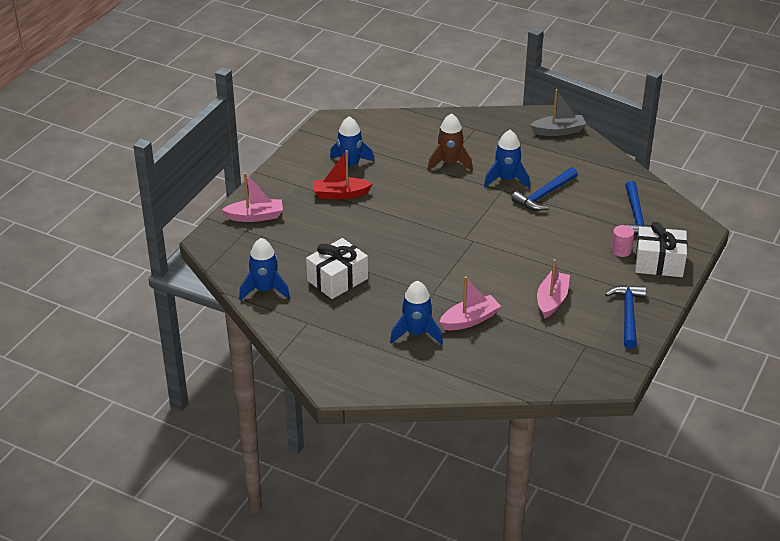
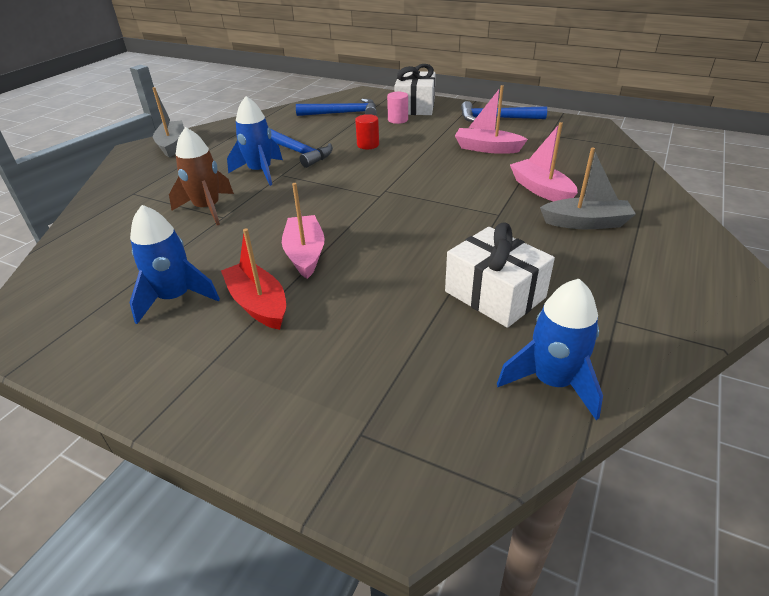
camera: 90 degrees left, 0 degrees up
pink boat [222,173,283,222] -> pink boat moved to [282,183,325,279]
red boat [313,150,373,199] -> red boat turned 150 degrees clockwise [221,228,286,330]
blue rocket [390,281,443,345] -> grey boat [540,148,636,229]
none -> red cylinder [355,114,379,149]

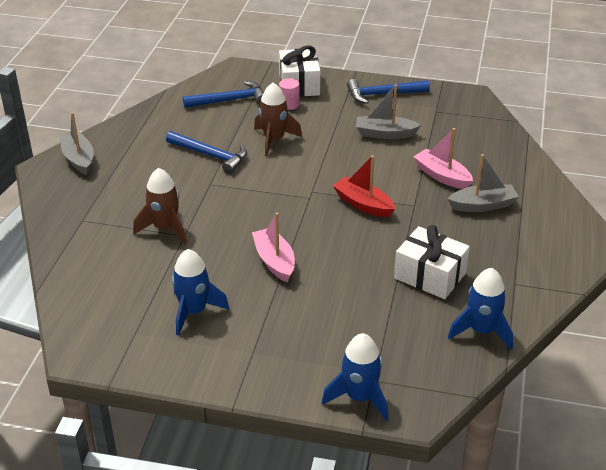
camera: 15 degrees left, 0 degrees up
red boat [221,228,286,330] -> red boat moved to [333,155,395,217]
blue rocket [227,96,283,186] -> blue rocket moved to [322,333,389,421]
red cylinder [355,114,379,149] -> brown rocket [254,83,302,156]
pink boat [455,85,528,154] -> grey boat [356,84,421,139]

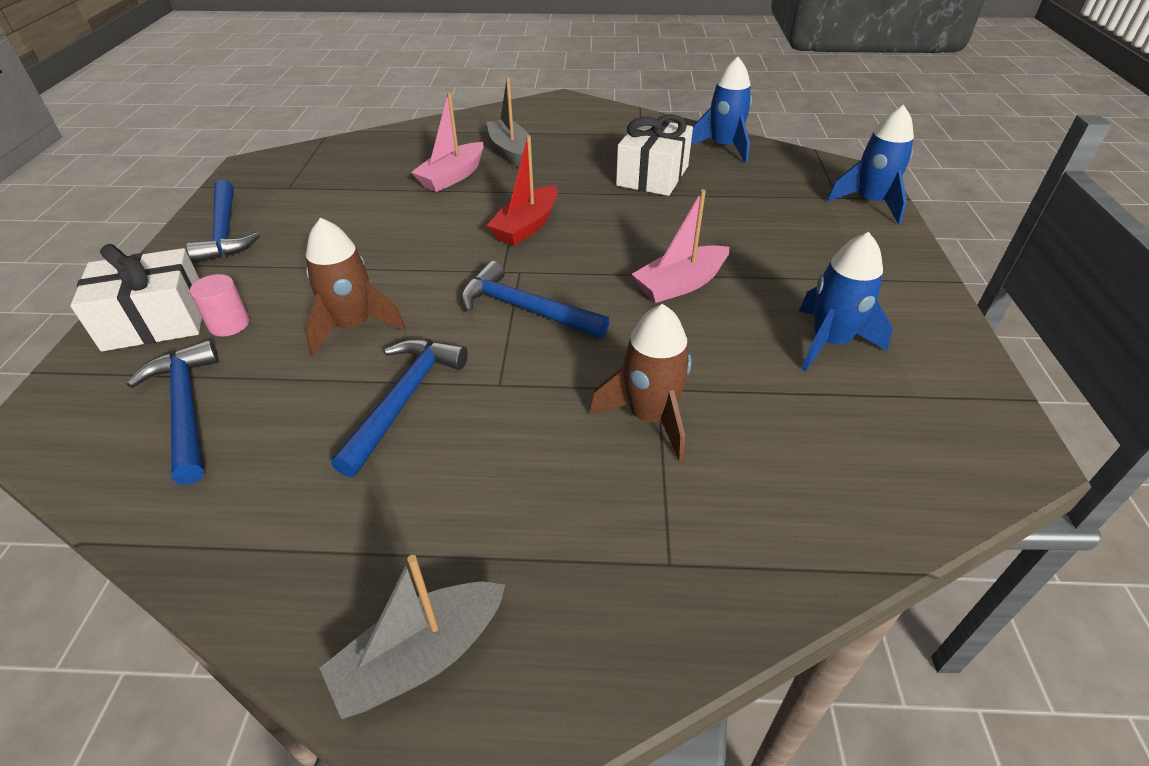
camera: 100 degrees left, 5 degrees up
grey boat [356,84,421,139] -> none
none -> blue hammer [461,261,610,338]

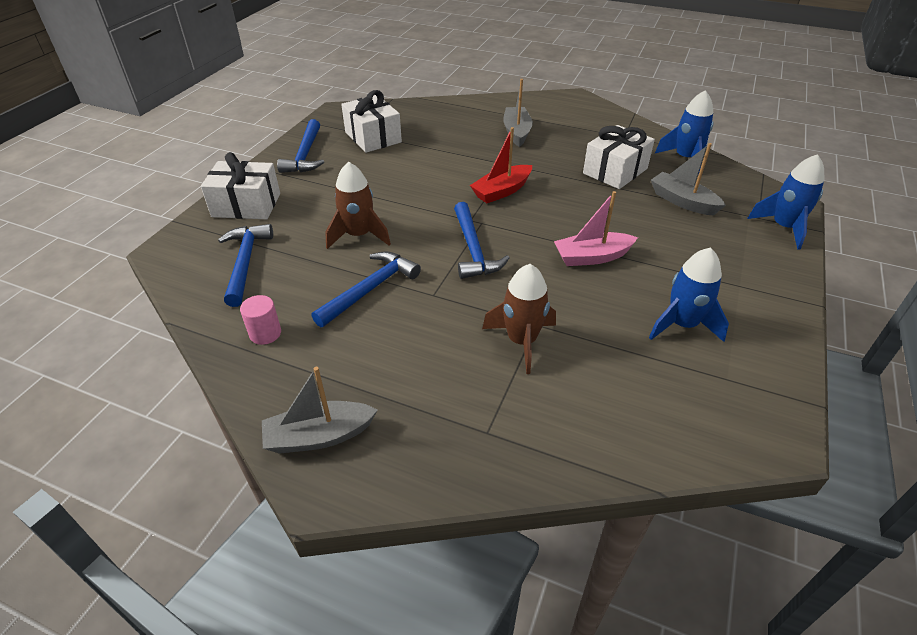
camera: 20 degrees right, 0 degrees up
pink cylinder [190,274,249,337] -> pink cylinder moved to [240,295,281,345]
pink boat [411,92,484,192] -> none
blue hammer [461,261,610,338] -> blue hammer turned 150 degrees counterclockwise [454,202,510,279]
none -> white gift [341,90,402,153]
none -> grey boat [651,143,726,215]

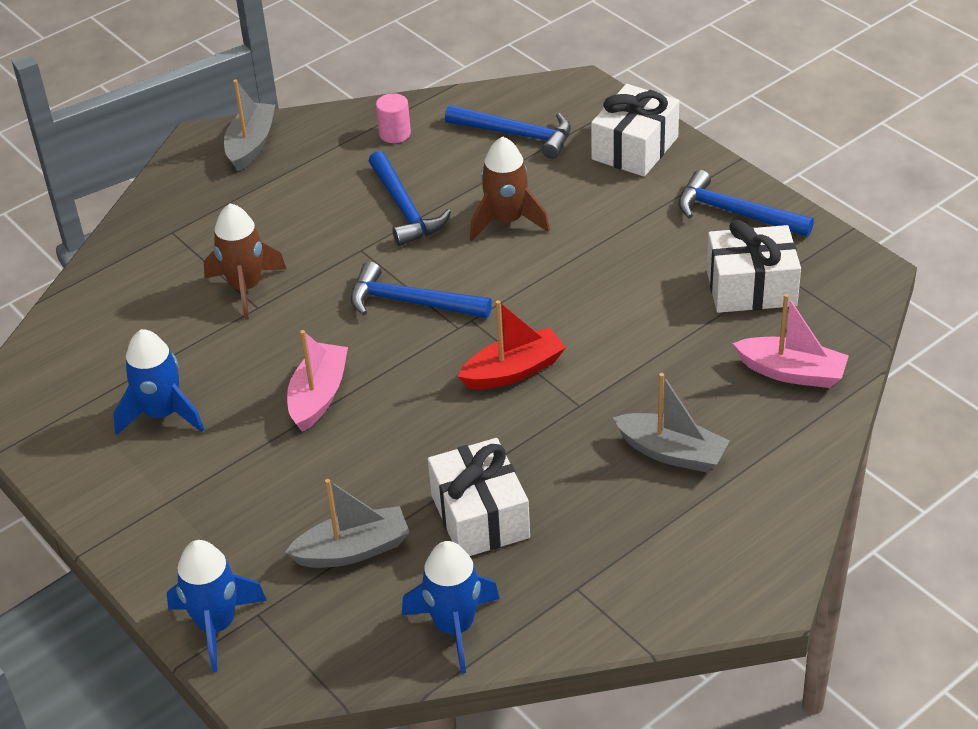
camera: 120 degrees right, 0 degrees up
red boat [470,127,532,203] -> red boat turned 75 degrees clockwise [457,300,566,390]
none -> pink boat [733,294,849,388]

